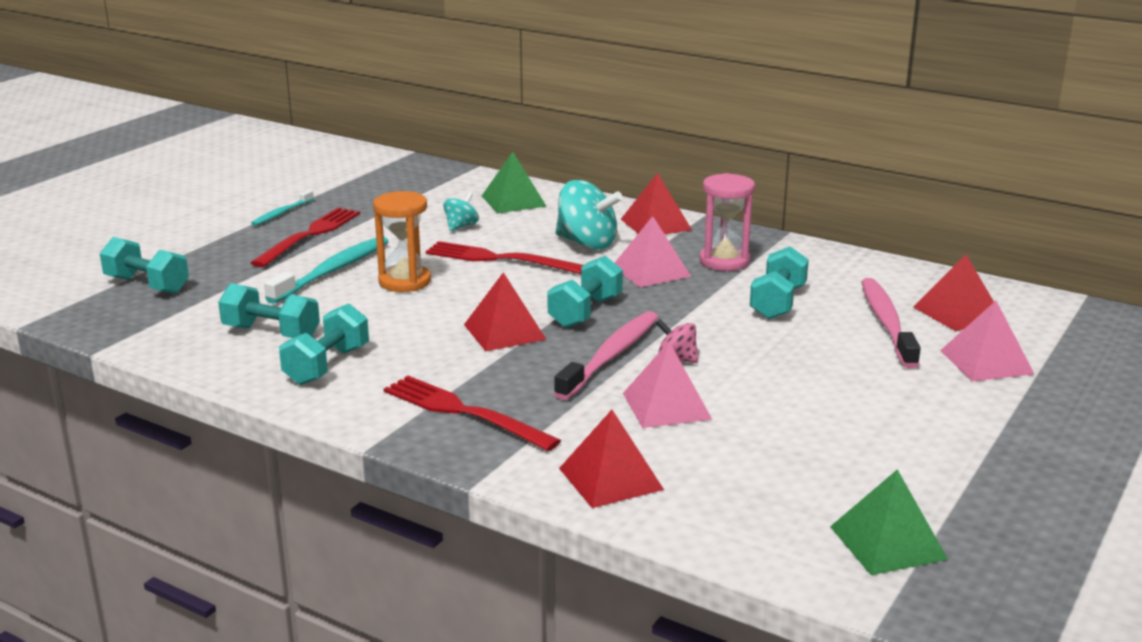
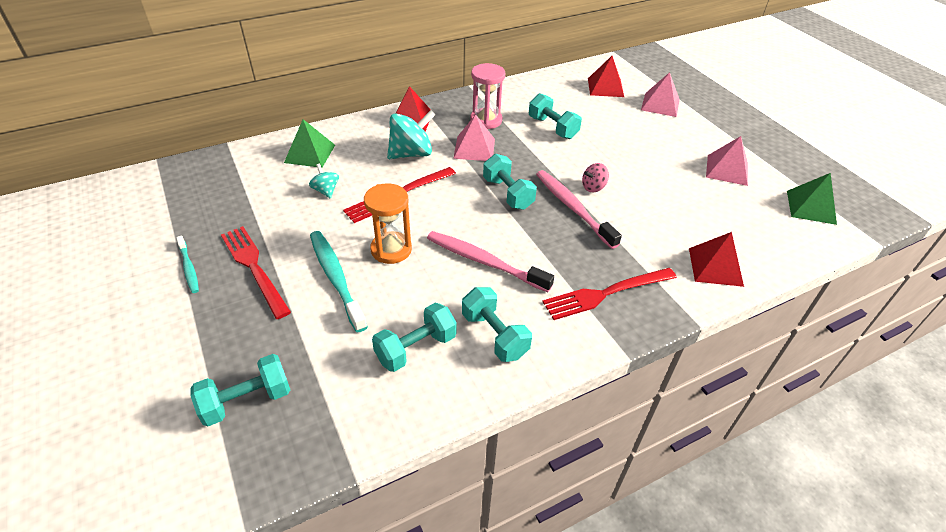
camera: 60 degrees left, 20 degrees up
red pyramid [464,272,547,351] -> none
pink pyramid [623,342,712,428] -> pink pyramid moved to [706,136,748,186]
pink toothbrush [862,278,921,368] -> pink toothbrush moved to [427,231,554,292]

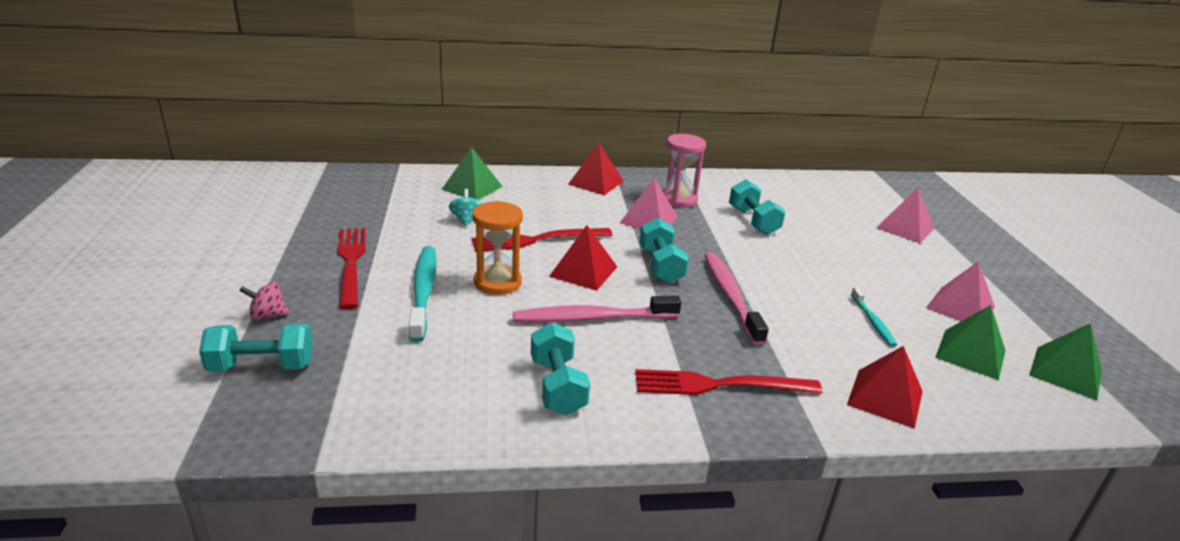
camera: 20 degrees right, 15 degrees down
turquoise toothbrush [176,236,199,293] -> turquoise toothbrush moved to [851,287,897,347]
turquoise dumbbell [372,303,457,372] -> none
turquoise spinning top [387,110,435,159] -> none
pink toothbrush [427,231,554,292] -> pink toothbrush turned 60 degrees counterclockwise [513,295,681,323]
pink spinning top [582,163,609,192] -> pink spinning top moved to [239,282,289,320]
red pyramid [588,56,624,97] -> red pyramid moved to [549,225,617,291]
none -> green pyramid [935,305,1006,380]

